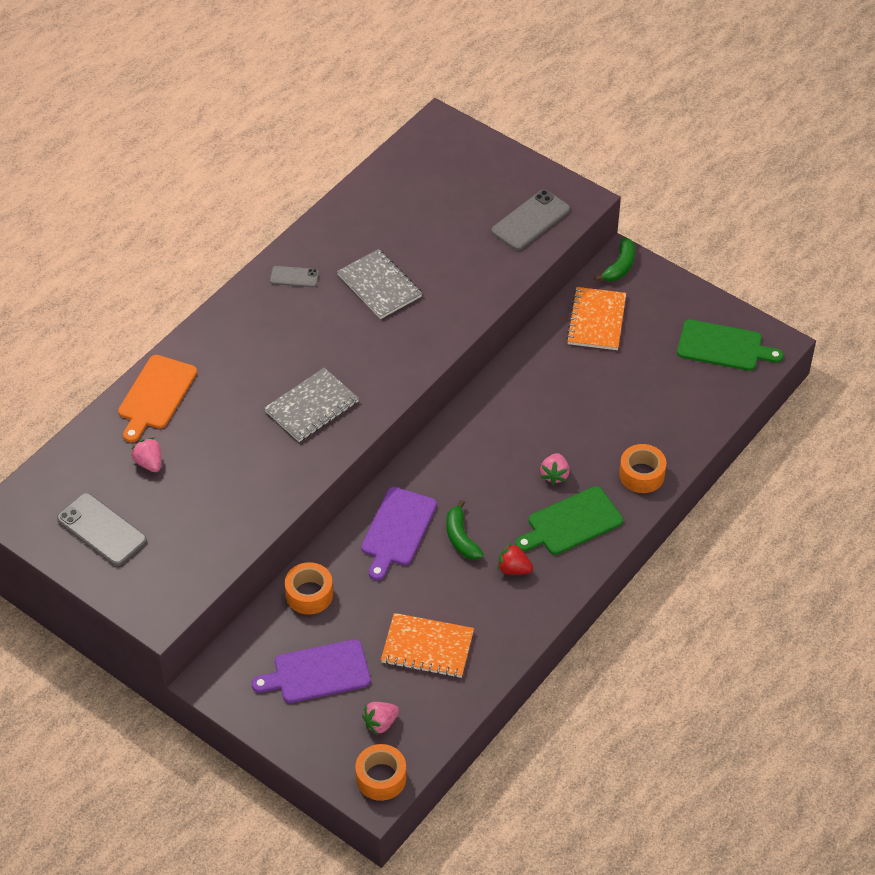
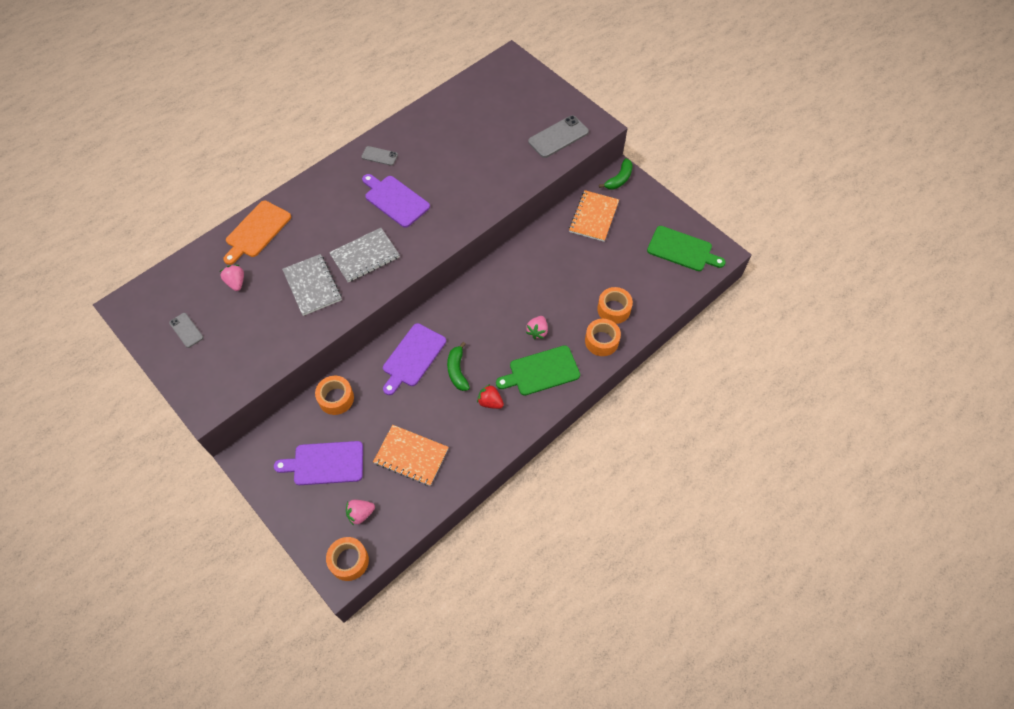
camera: 10 degrees right, 10 degrees up
grey phone [57,493,147,566] -> grey phone [169,313,203,348], size x0.57
grey notebook [337,249,422,319] -> grey notebook moved to [282,254,342,316]
none -> purple cutting board [362,174,430,228]
none -> orange tape [597,287,633,324]

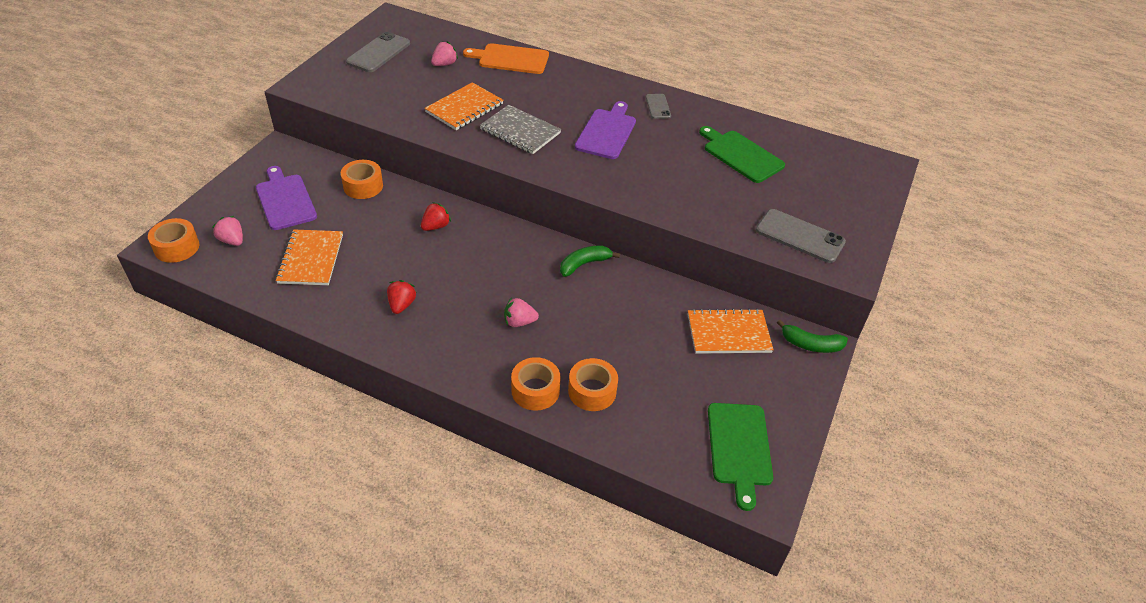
camera: 65 degrees right, 15 degrees down
grey phone [169,313,203,348] -> grey phone [346,32,410,72], size x1.75
grey notebook [282,254,342,316] -> orange notebook [424,82,504,130]
purple cutting board [383,323,446,395] -> red strawberry [421,202,451,231]
green banana [447,342,470,391] -> green banana moved to [560,245,620,277]
green cutting board [496,345,580,396] -> green cutting board moved to [699,126,785,183]

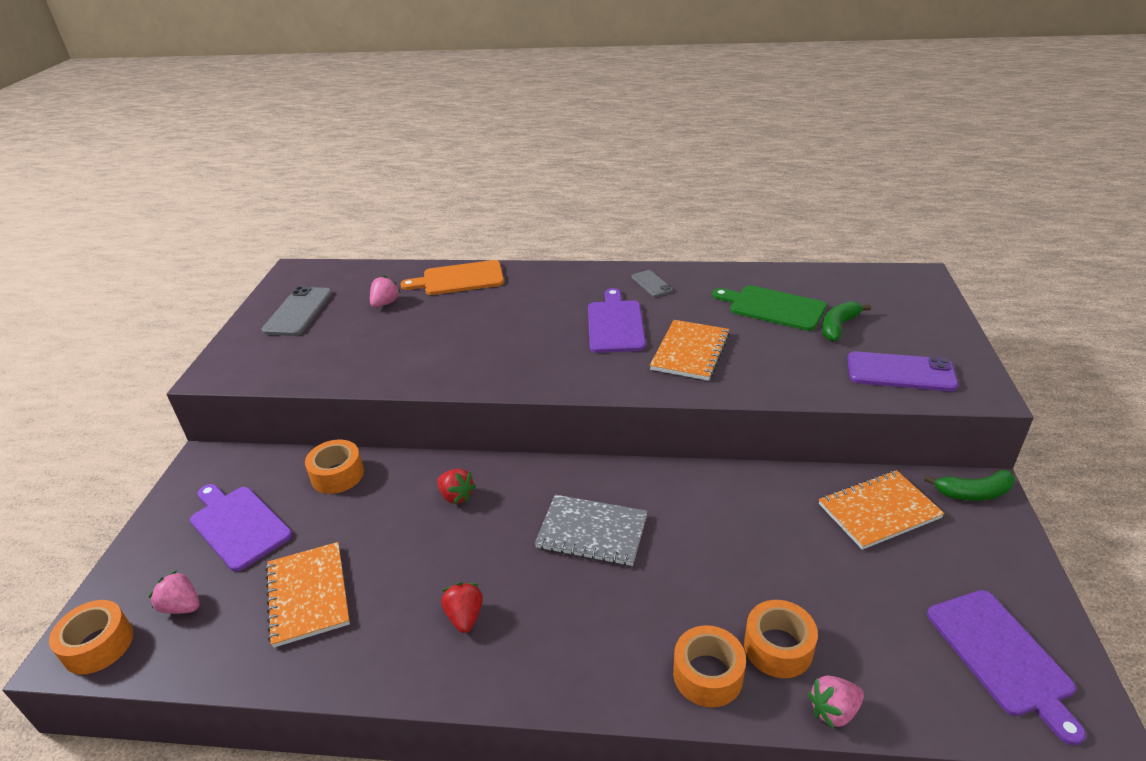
camera: 15 degrees left, 10 degrees down
red strawberry [421,202,451,231] -> red strawberry turned 105 degrees clockwise [437,468,476,504]
orange notebook [424,82,504,130] -> orange notebook moved to [650,320,730,381]
grey notebook [480,105,561,154] -> grey notebook moved to [535,495,648,566]
pink strawberry [504,297,539,327] -> pink strawberry moved to [808,675,864,729]
green banana [560,245,620,277] -> green banana moved to [822,301,871,341]
green cutting board [708,403,773,511] -> purple cutting board [927,590,1086,745]
grey phone [756,209,846,263] -> purple phone [847,351,958,391]

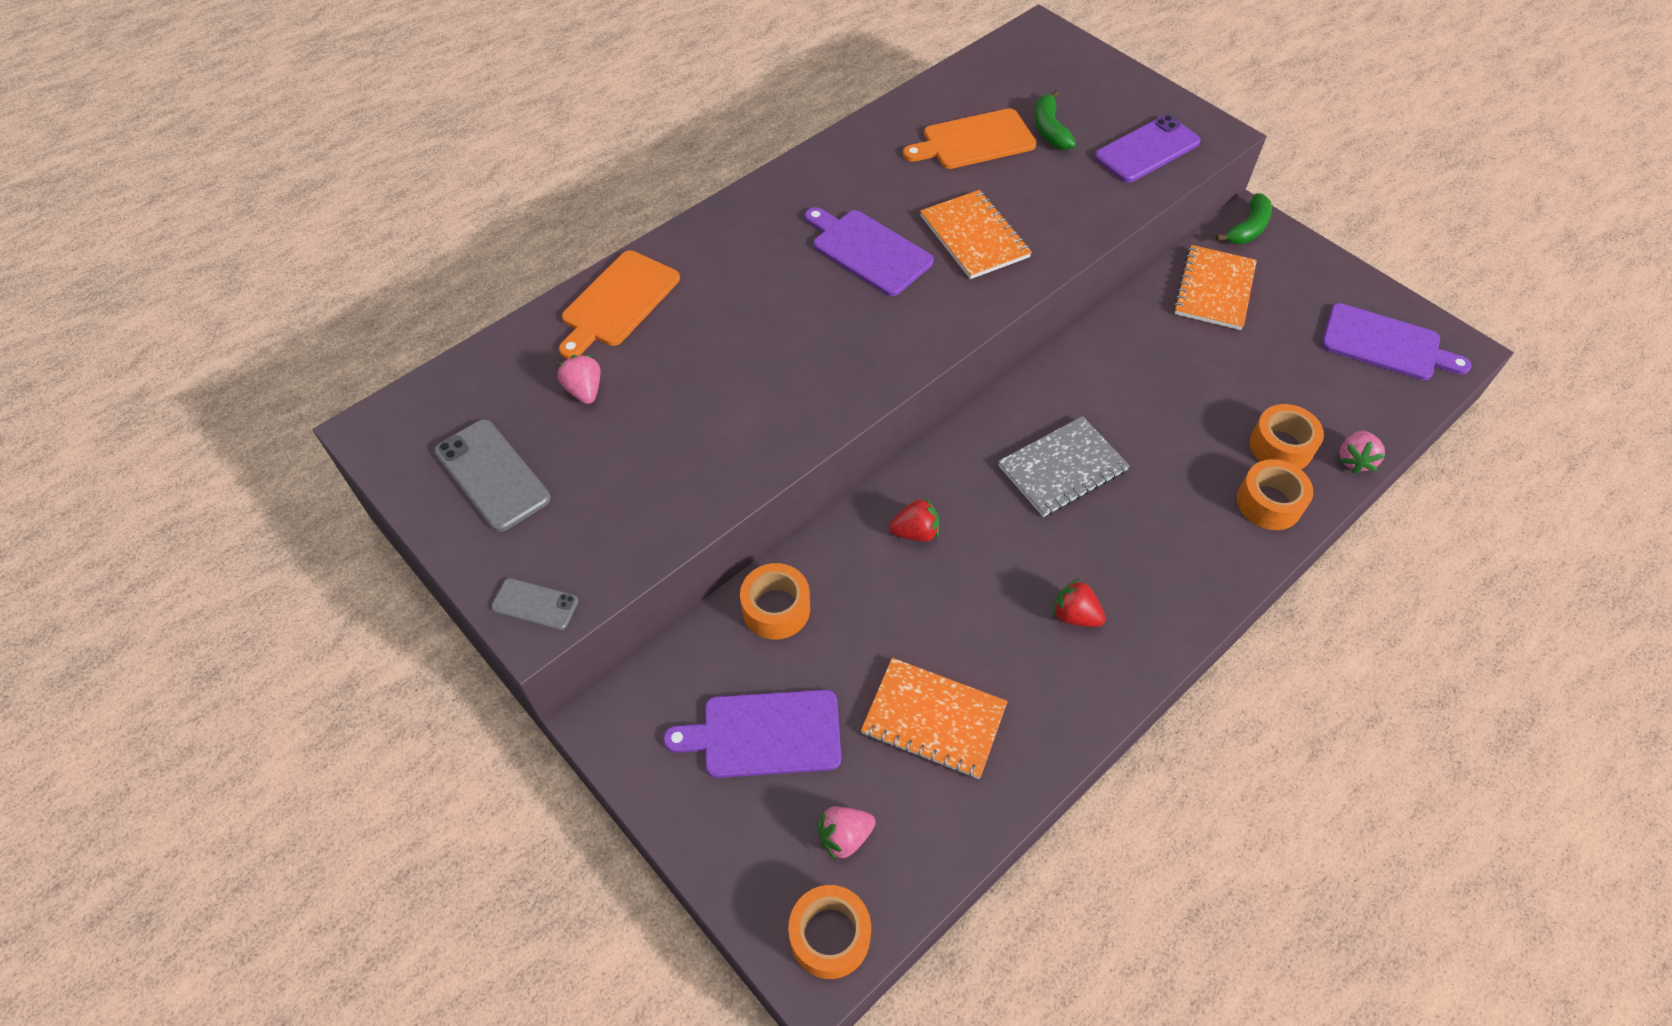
camera: 50 degrees left, 20 degrees up
grey phone [631,270,673,297] -> grey phone moved to [491,578,578,630]
green cutting board [712,285,827,331] -> orange cutting board [903,108,1037,169]

